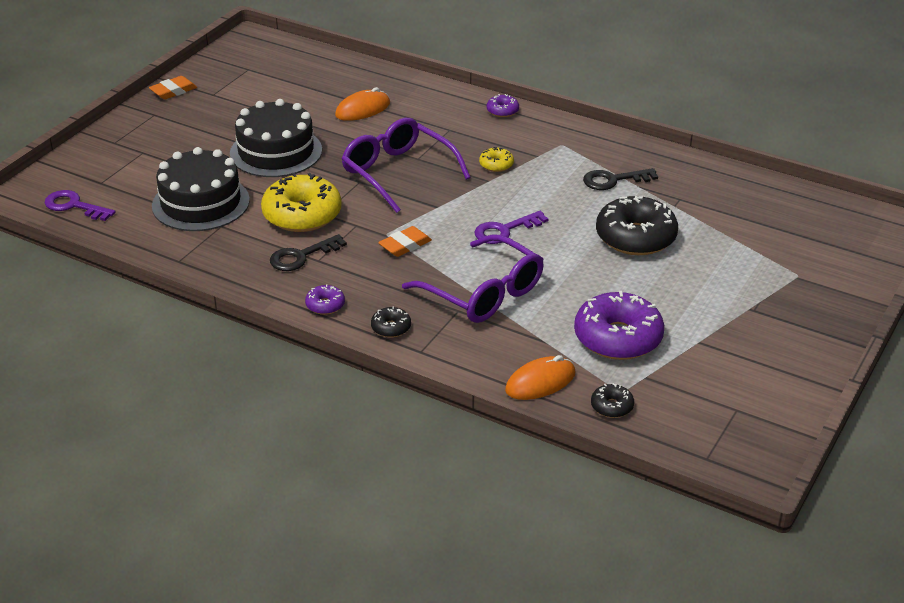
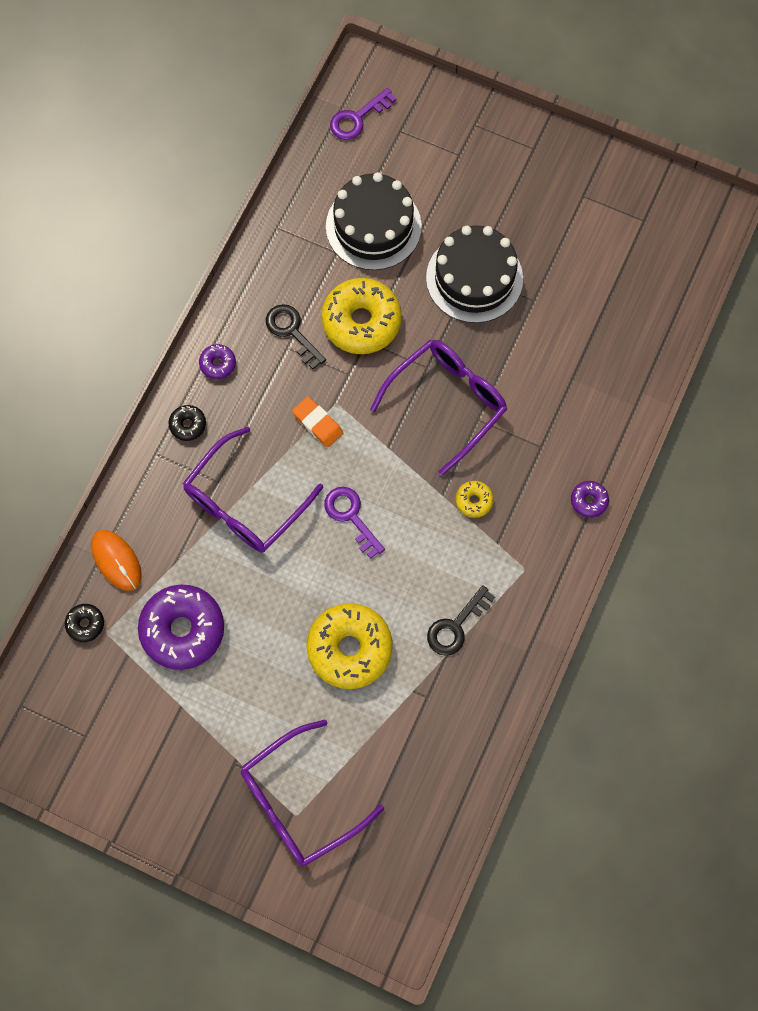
camera: 85 degrees right, 35 degrees up
purple key [45,190,116,221] -> purple key turned 150 degrees counterclockwise [330,88,396,140]
orange eraser [149,76,197,99] -> none
orange mouse [335,87,390,121] -> none
black key [583,168,658,190] -> black key turned 120 degrees counterclockwise [427,585,495,656]
black donut [596,196,678,255] -> yellow donut [306,603,393,689]
none -> purple glasses [241,720,384,866]

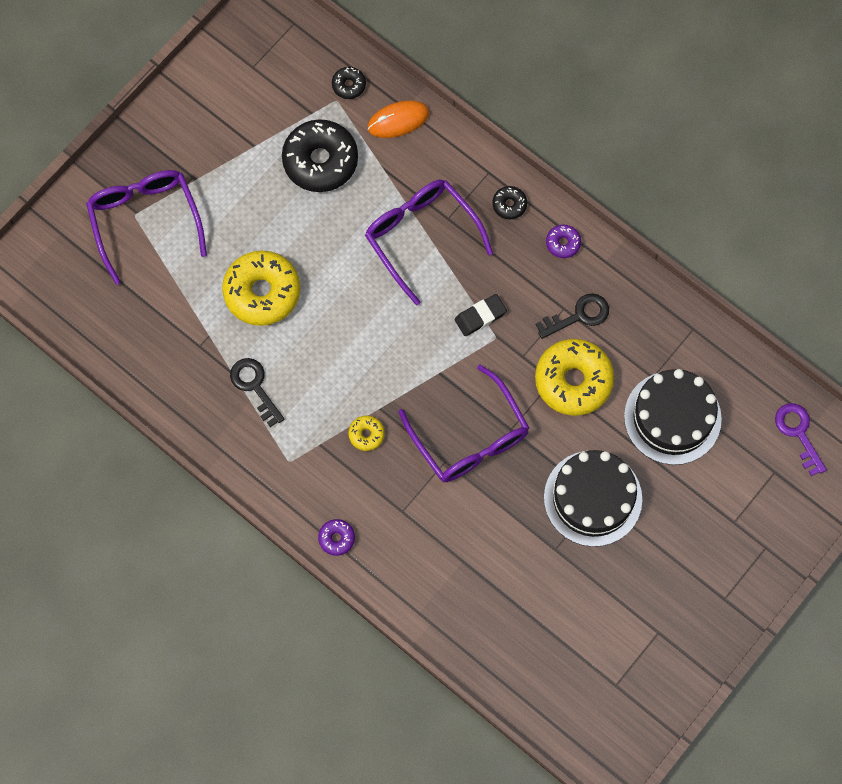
camera: 105 degrees right, 0 degrees up
purple donut [138,584,224,670] -> black donut [282,119,358,192]
orange eraser [292,396,343,448] -> black eraser [455,294,507,336]
purple key [324,487,385,559] -> none

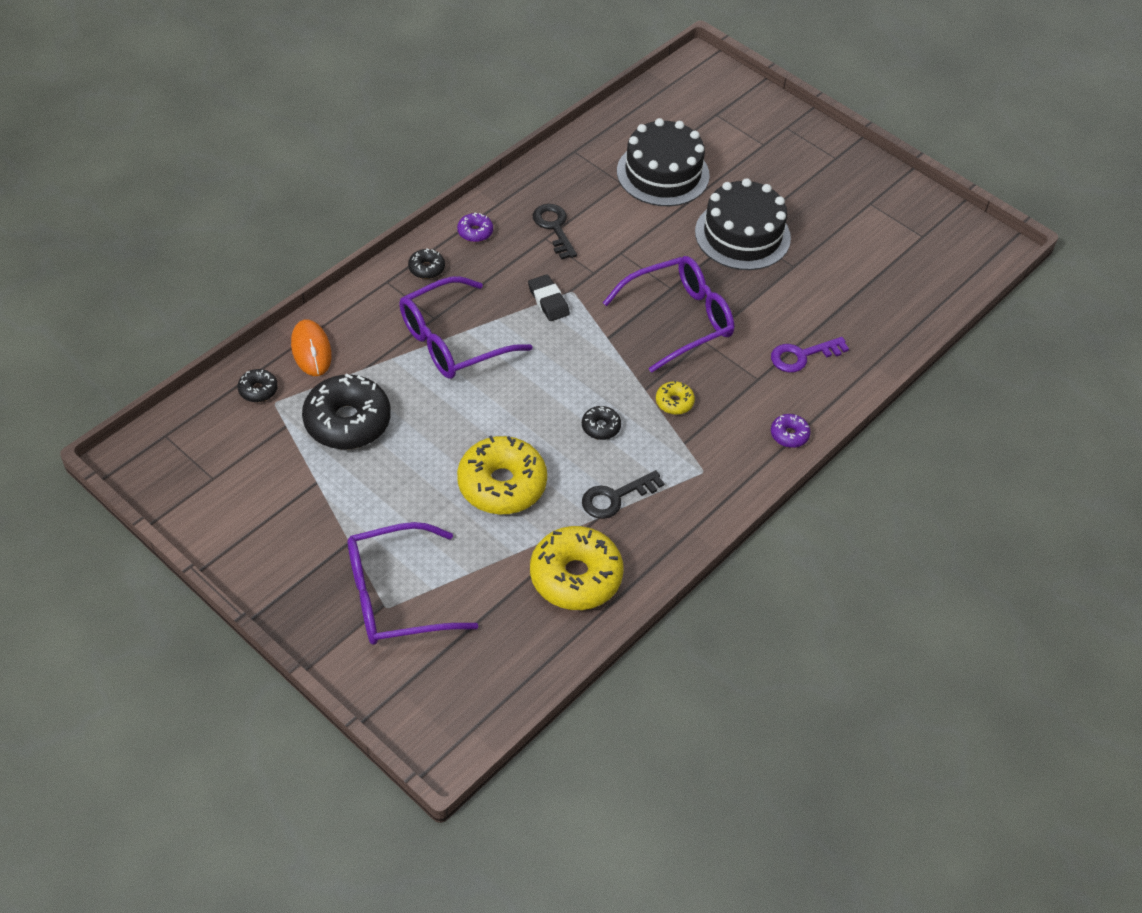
camera: 90 degrees left, 20 degrees down
yellow donut [535,339,614,416] -> yellow donut moved to [530,526,624,610]
purple key [775,403,827,476] -> purple key moved to [771,337,849,373]
none -> black donut [582,406,621,440]

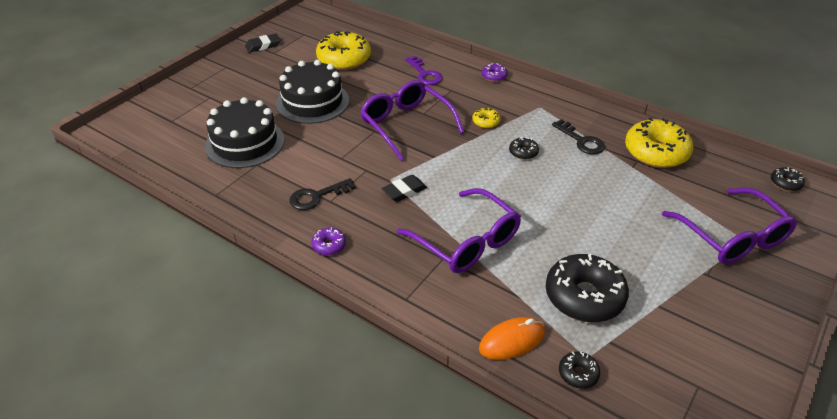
camera: 95 degrees left, 10 degrees down
black donut [408,248,445,279] -> black donut moved to [771,167,805,191]
yellow donut [457,436,547,514] -> yellow donut moved to [316,31,371,70]
none -> black eraser [245,34,280,53]

